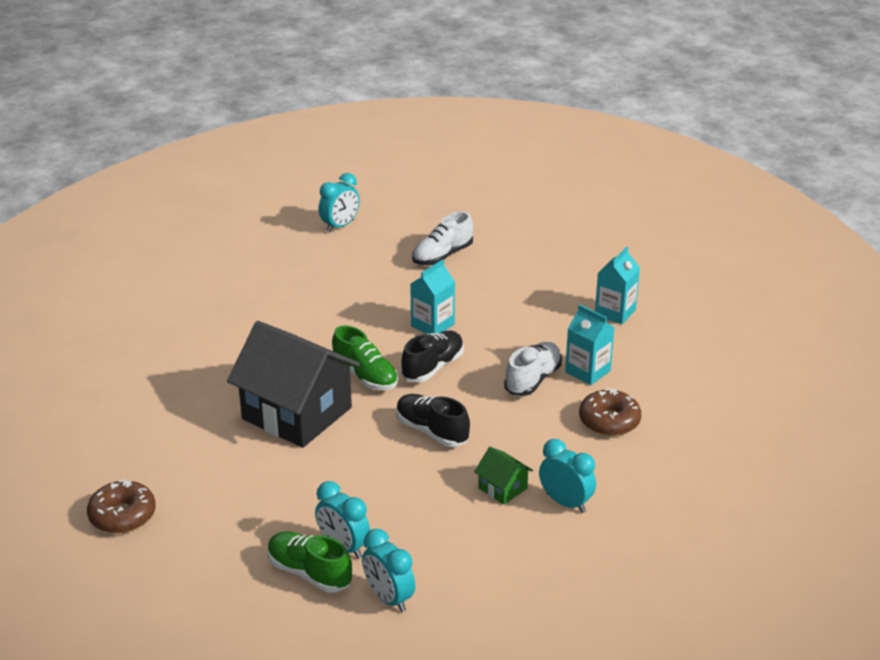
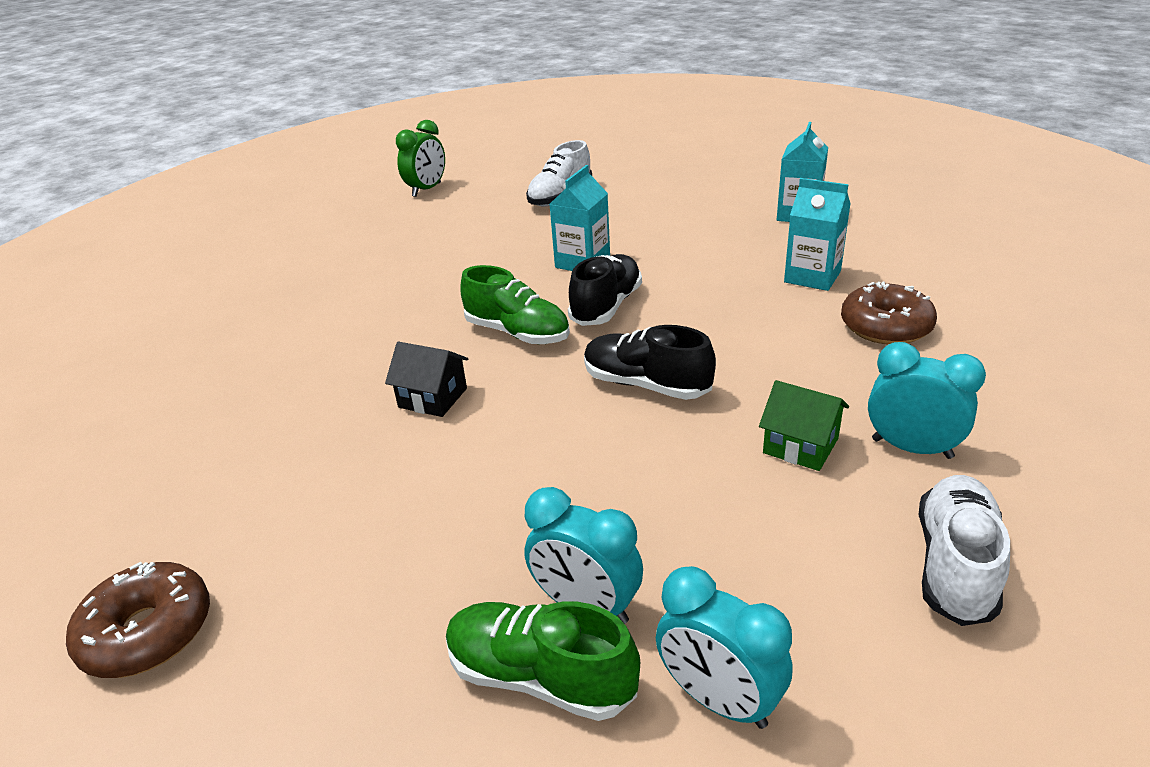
camera: 10 degrees left, 0 degrees up
black house [227,321,360,448] -> black house [385,342,468,417], size x0.42
turquoise clock [319,173,360,233] -> green clock [396,120,445,197]
white shoe [504,342,562,396] -> white shoe moved to [919,475,1010,626]

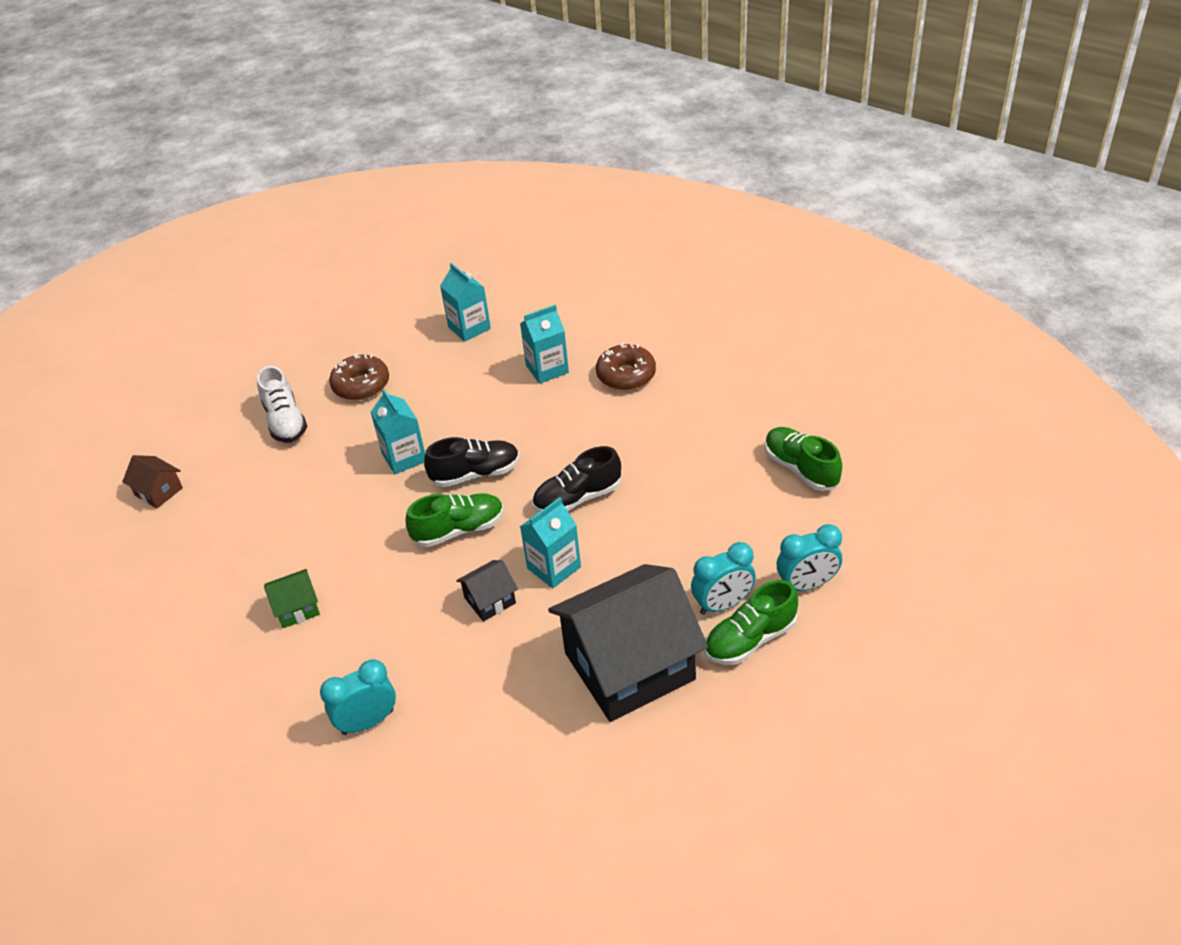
camera: 55 degrees left, 10 degrees up
brown donut [66,562,210,678] -> brown donut moved to [329,354,389,400]
green clock [396,120,445,197] -> brown house [122,455,183,509]
black shoe [568,254,642,326] -> black shoe turned 105 degrees clockwise [424,437,520,487]
green house [759,380,849,471] -> green house moved to [264,569,320,628]
turquoise clock [868,342,986,459] -> turquoise clock moved to [320,659,396,735]
white shoe [919,475,1010,626] -> green shoe [765,427,842,491]
none -> turquoise carton [520,497,581,589]
none -> black house [548,564,708,722]

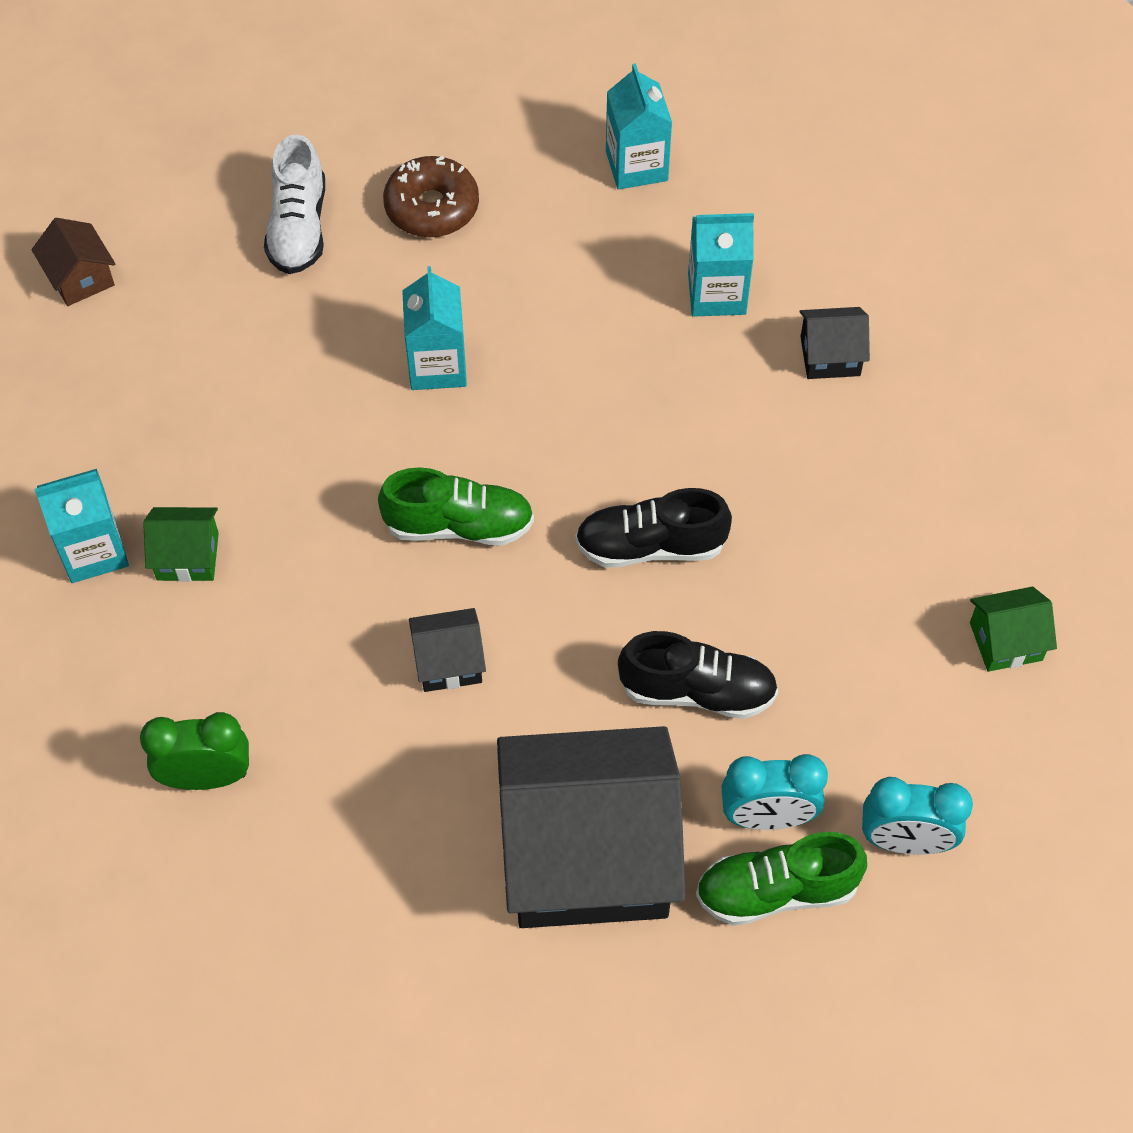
camera: 20 degrees right, 15 degrees up
turquoise clock [320,659,396,735] -> green clock [140,712,249,790]
black shoe [424,437,520,487] -> black shoe moved to [618,631,778,719]
turquoise carton [520,497,581,589] -> turquoise carton moved to [35,469,129,583]
brown donut [596,343,656,390] -> black house [799,307,870,379]
green shoe [765,427,842,491] -> green house [970,587,1057,672]

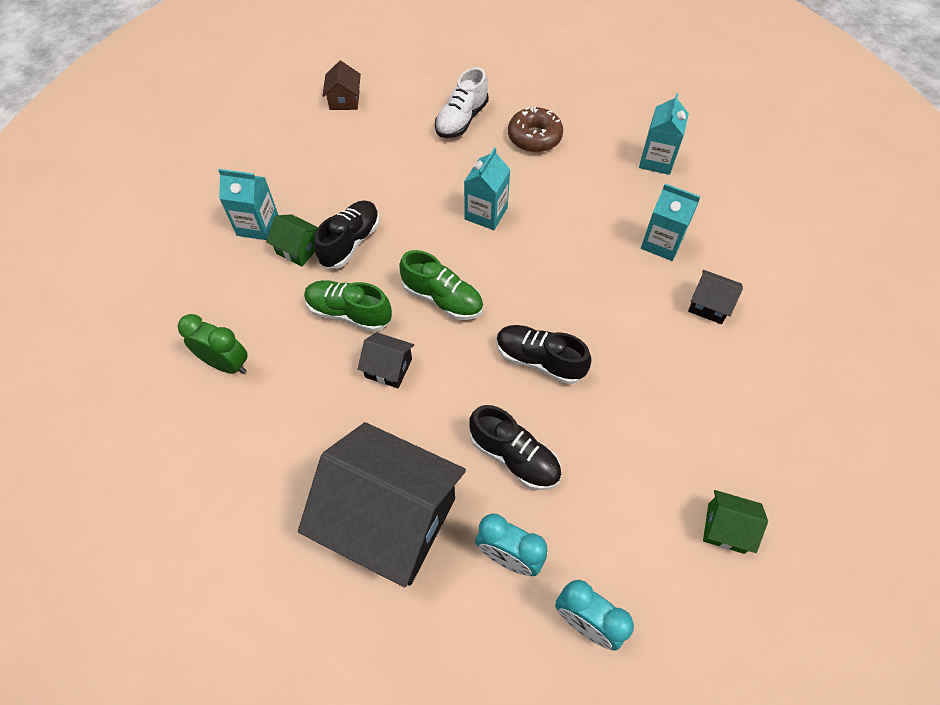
camera: 30 degrees right, 0 degrees up
green shoe [696,832,867,926] -> green shoe moved to [304,280,392,332]
none -> black shoe [314,200,380,269]

